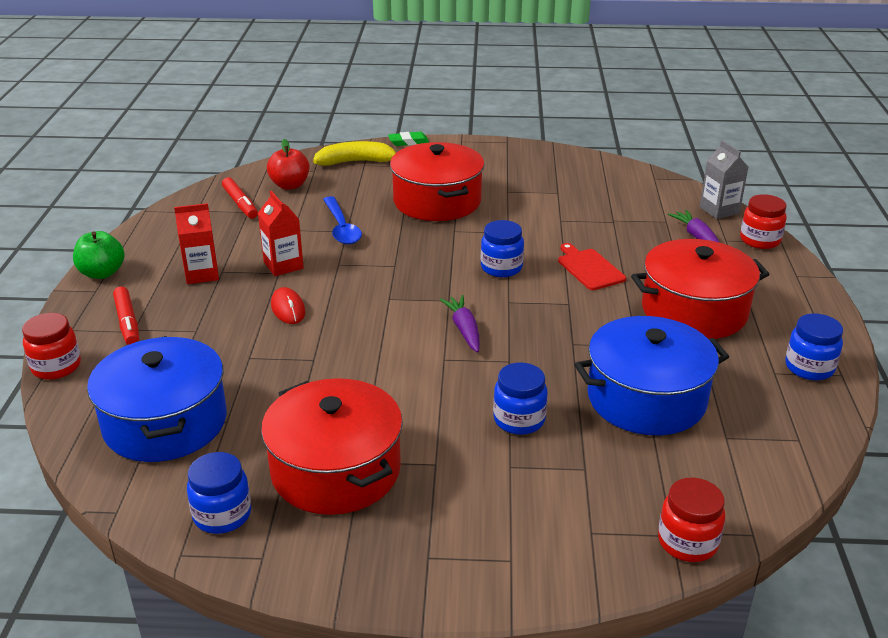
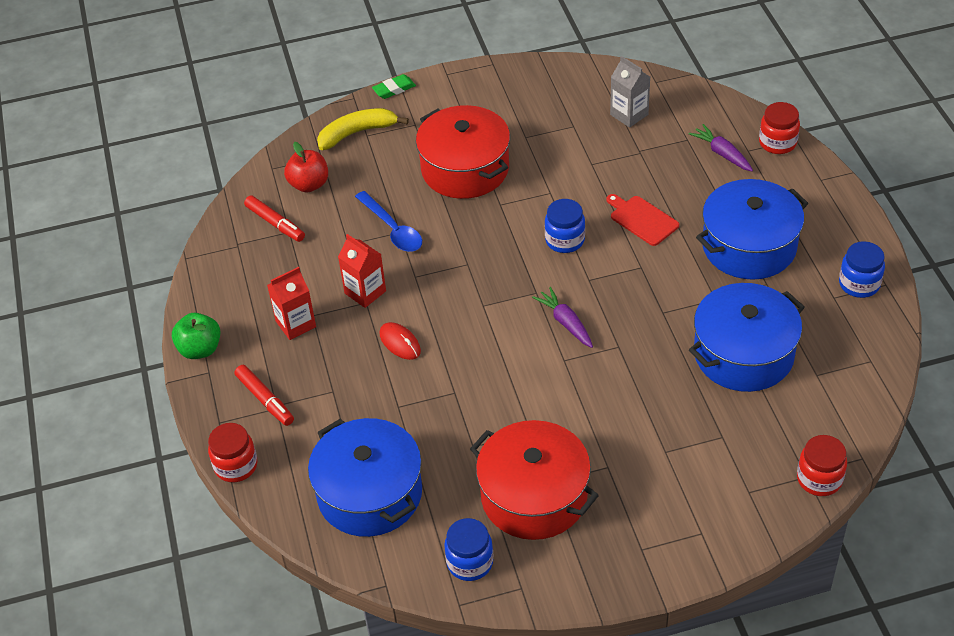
camera: 15 degrees left, 15 degrees up
blue jar [493,363,548,435] -> none
red pot [631,239,770,339] -> blue pot [696,179,808,280]
grey carton [700,141,748,219] -> grey carton moved to [610,56,650,128]

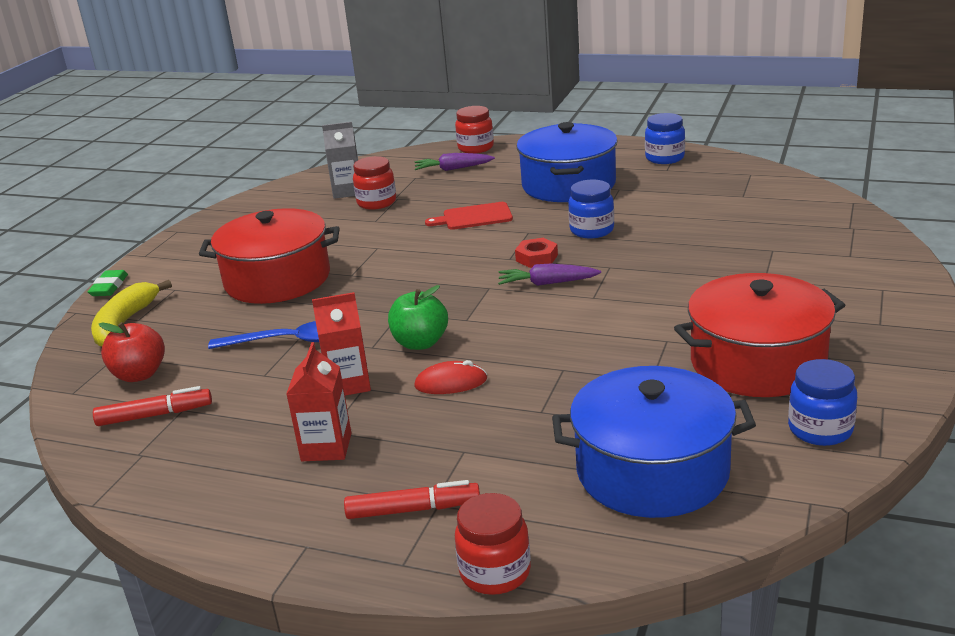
camera: 55 degrees left, 20 degrees down
green apple [172,313,221,359] -> green apple moved to [388,285,448,350]
blue jar [545,199,585,253] -> blue jar moved to [568,180,614,238]
blue pot [689,283,805,392] -> none
red jar [797,435,847,496] -> red jar moved to [353,156,396,210]
none -> red nut [515,238,558,268]

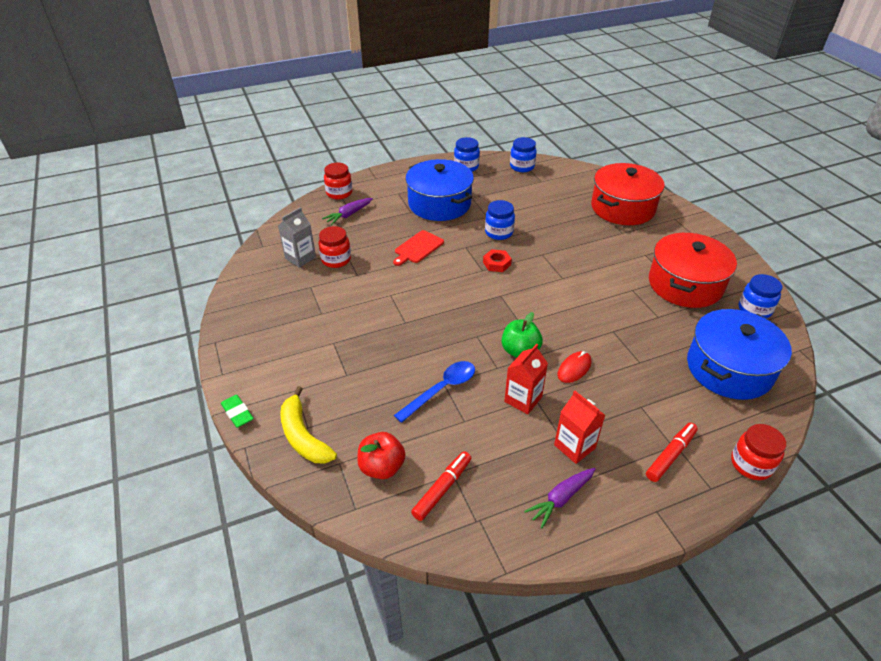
camera: 45 degrees left, 15 degrees up
red pot [199,208,340,304] -> red pot moved to [591,163,665,225]
purple carrot [498,264,601,286] -> purple carrot moved to [524,468,595,528]
none -> blue jar [510,137,537,172]

